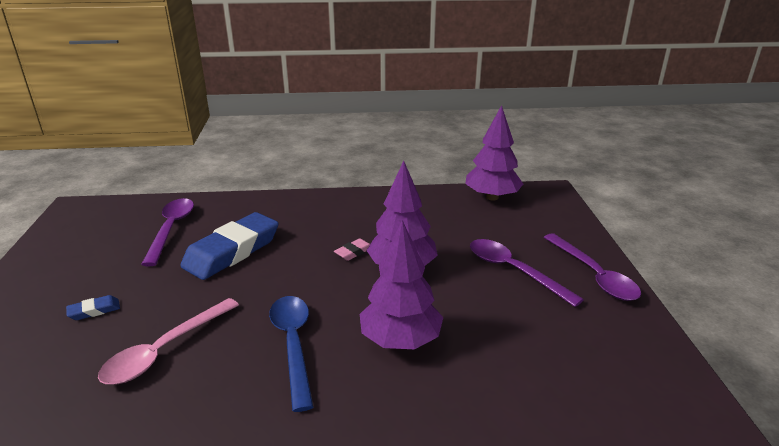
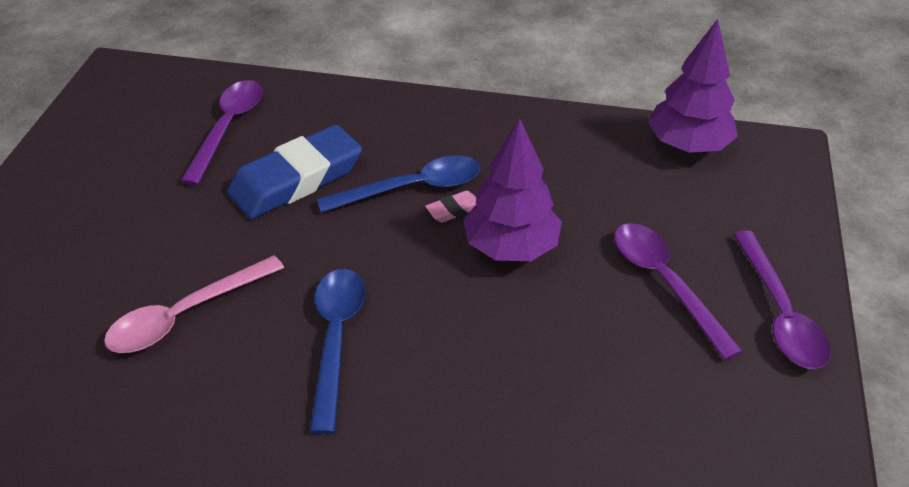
camera: 15 degrees right, 15 degrees up
blue eraser [66,295,120,320] -> none
purple tree [360,220,443,349] -> none
none -> blue spoon [317,155,480,213]

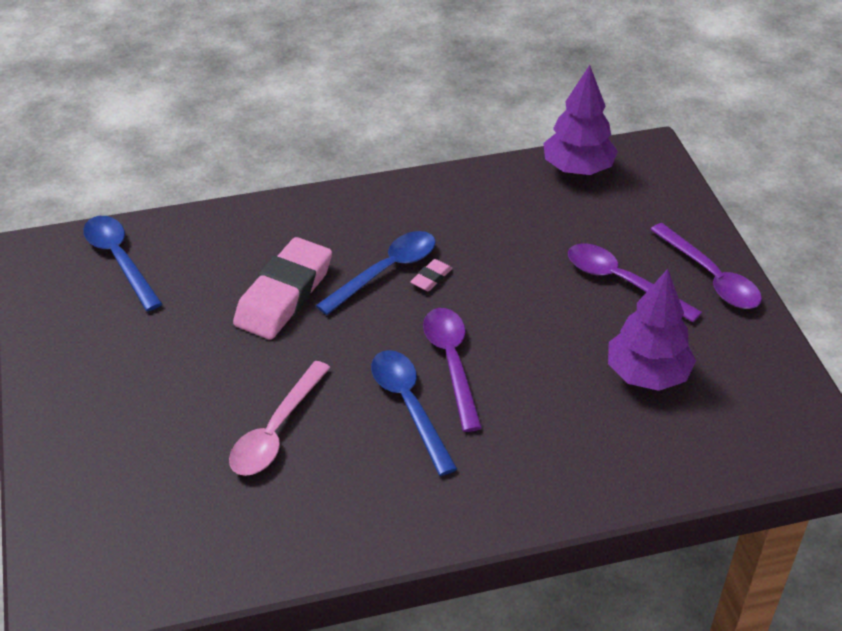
camera: 25 degrees left, 0 degrees up
purple spoon [180,80,263,186] -> purple spoon moved to [423,308,482,432]
blue eraser [227,125,362,219] -> pink eraser [233,237,332,340]
purple tree [463,118,562,261] -> purple tree moved to [608,269,696,391]
none -> blue spoon [83,216,162,311]

